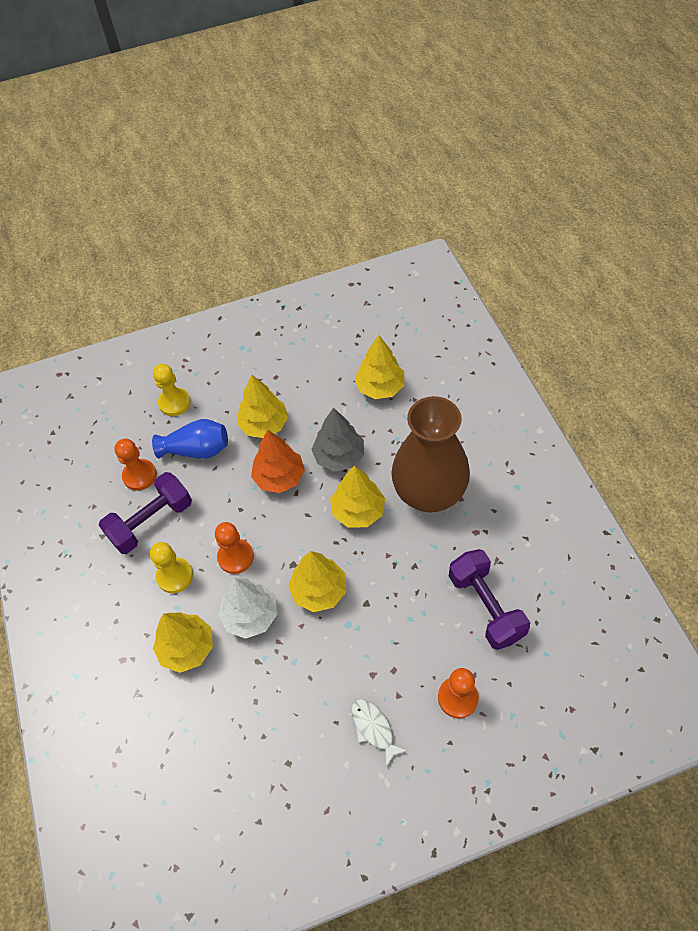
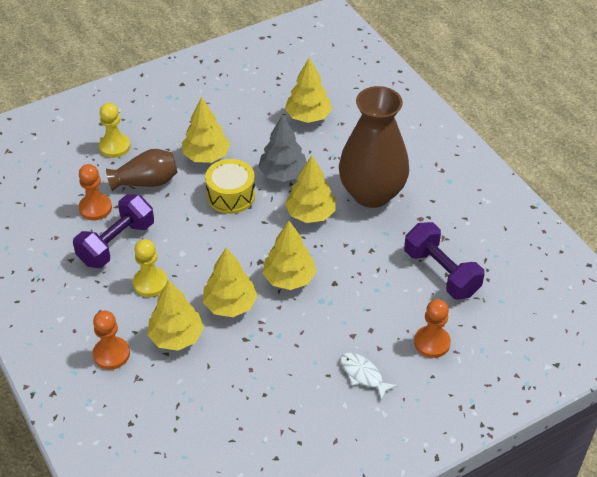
camera: 15 degrees left, 10 degrees down
blue vase [152,419,228,459] -> brown vase [106,149,177,191]
orange pawn [215,522,254,574] -> orange pawn moved to [93,311,130,370]
white tree [218,578,277,639] -> yellow tree [203,248,258,317]
orange tree [251,430,305,493] -> yellow drum [205,159,255,214]

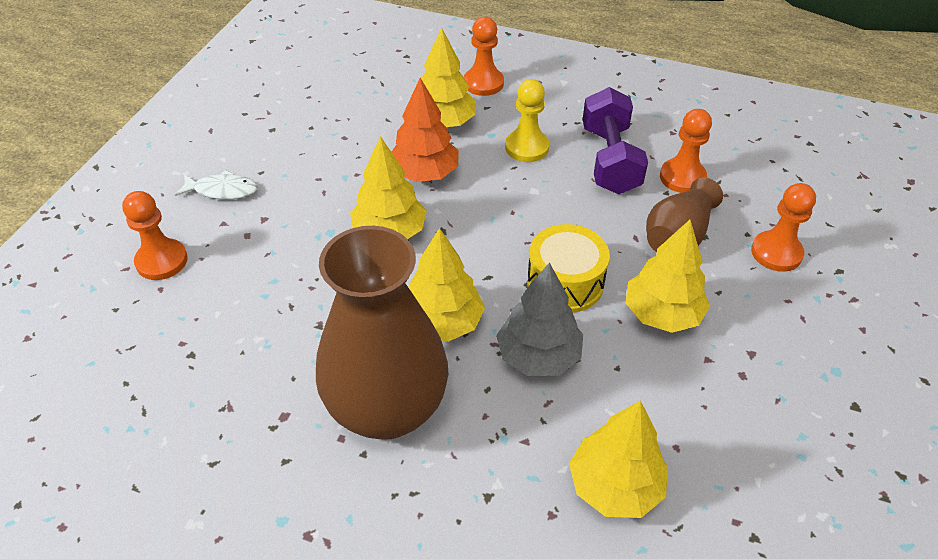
camera: 140 degrees right, 0 degrees up
yellow pawn [99,103,130,158] -> orange pawn [751,183,816,272]
yellow tree [203,248,258,317] -> orange tree [392,78,459,182]
purple dumbbell [404,222,485,299] -> none

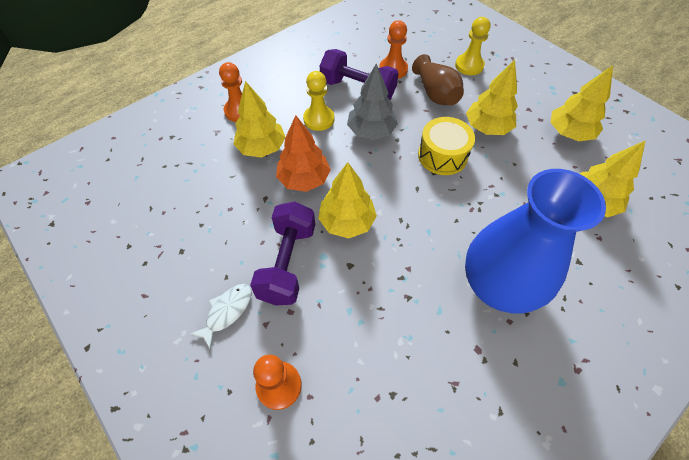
camera: 60 degrees left, 10 degrees up
brown vase [316,226,448,440] -> blue vase [465,169,606,314]
yellow tree [408,228,485,342] -> yellow tree moved to [550,65,613,141]
grey tree [496,262,583,376] -> grey tree moved to [347,63,398,140]
orange pawn [751,183,816,272] -> yellow pawn [455,17,491,75]
none -> purple dumbbell [250,201,315,305]

